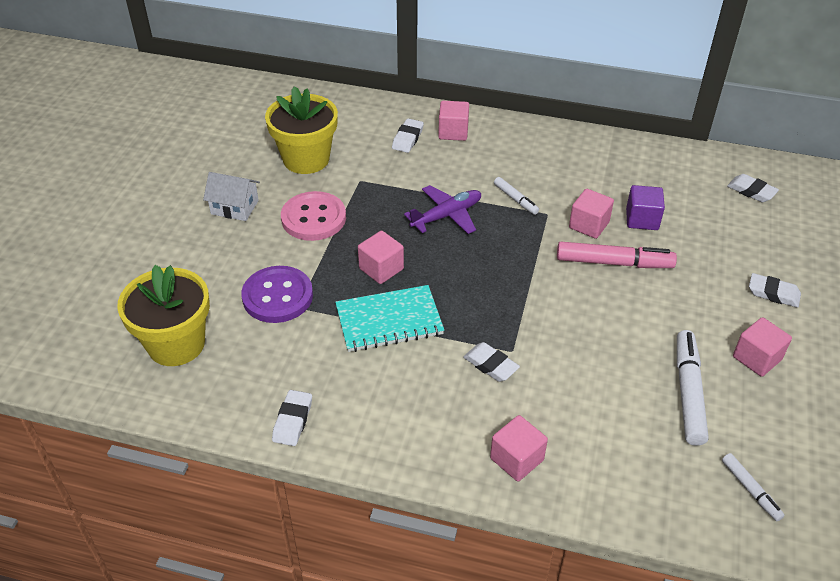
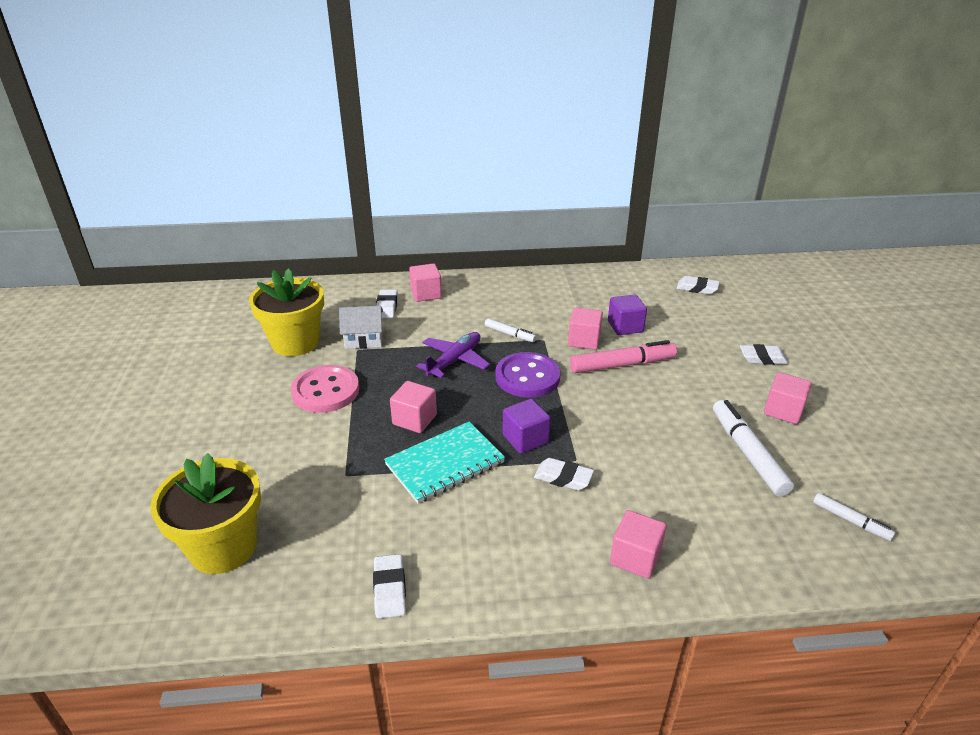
camera: 20 degrees left, 10 degrees down
white house [203,172,260,221] -> white house moved to [339,306,383,349]
purple button [241,266,313,323] -> purple button moved to [495,352,561,398]
none -> purple cube [503,399,551,454]

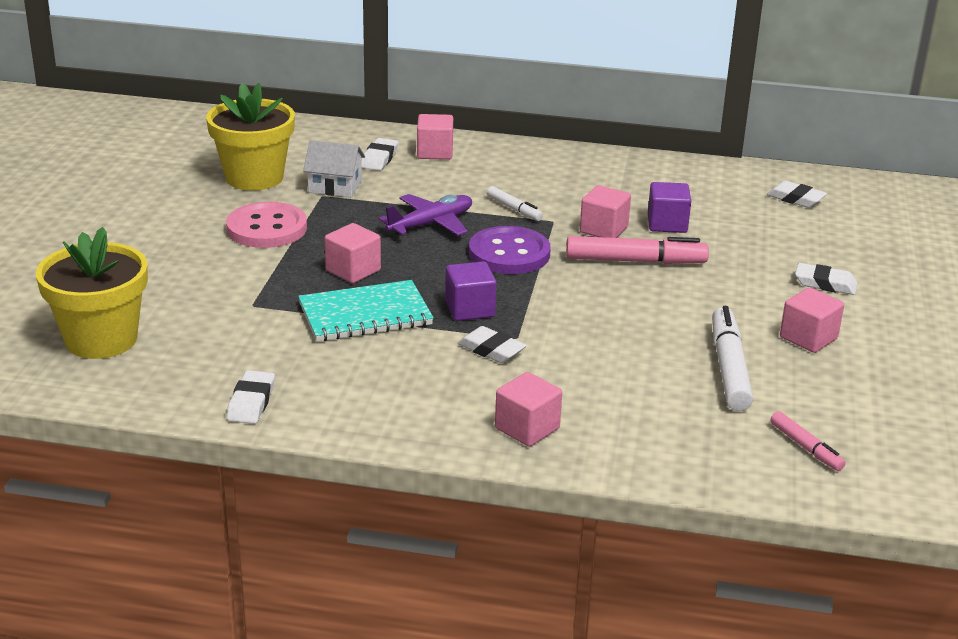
camera: 15 degrees right, 5 degrees down
white marker [813,493,896,541] -> pink marker [771,411,846,471]

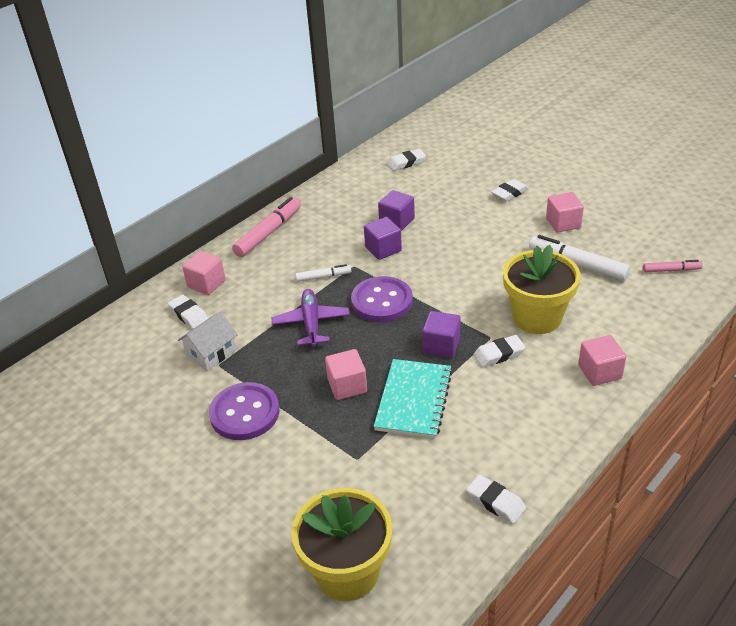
camera: 55 degrees left, 10 degrees up
yellow flower pot [206,83,295,191] -> yellow flower pot moved to [503,245,580,334]
pink button [226,202,307,248] -> purple button [209,382,280,440]
pink marker [566,236,709,264] -> pink marker moved to [232,197,301,257]
pink cube [580,185,631,238] -> purple cube [364,217,402,260]

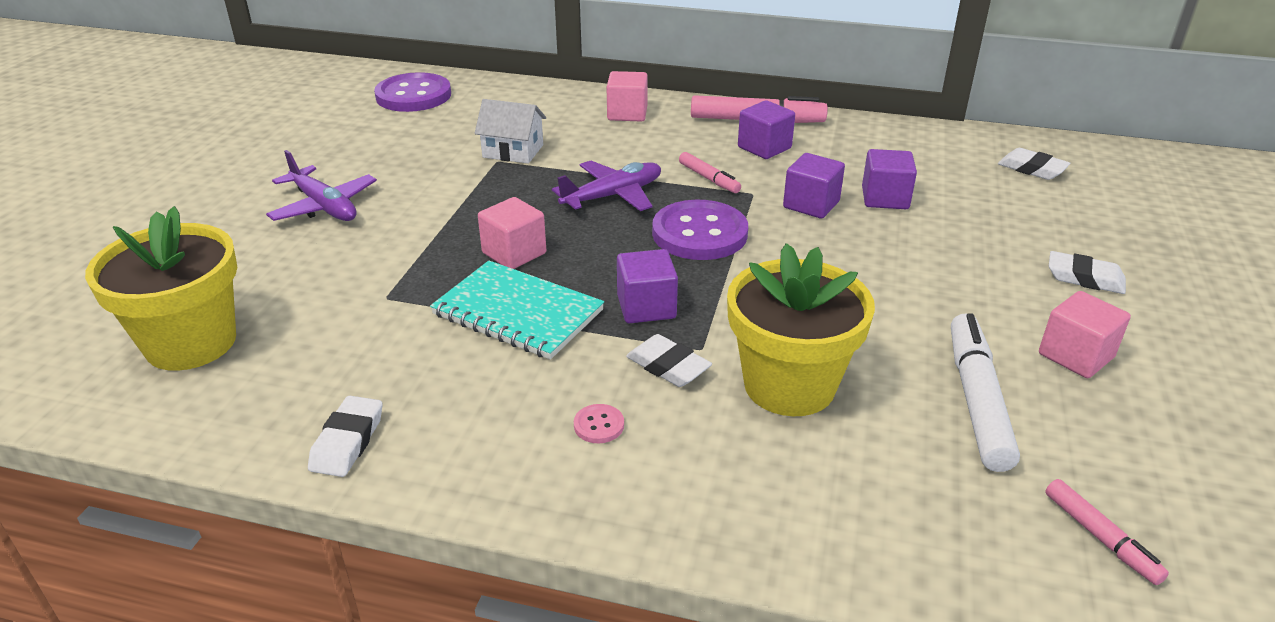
camera: 60 degrees right, 5 degrees down
white eraser [168,294,209,329] -> none
purple button [209,382,280,440] -> purple button moved to [374,72,451,112]
white marker [295,264,351,282] -> pink marker [679,152,741,193]
turquoise notebook [374,359,452,439] -> turquoise notebook turned 45 degrees clockwise [430,261,604,360]
pink cube [578,335,626,386] -> none
none -> purple plane [266,150,377,221]
none -> pink button [574,404,624,443]
none -> purple cube [738,100,795,159]

